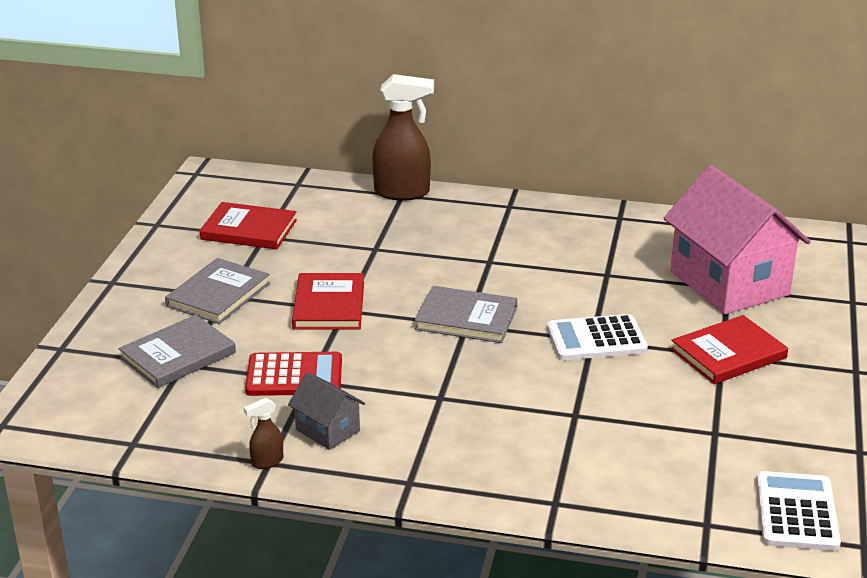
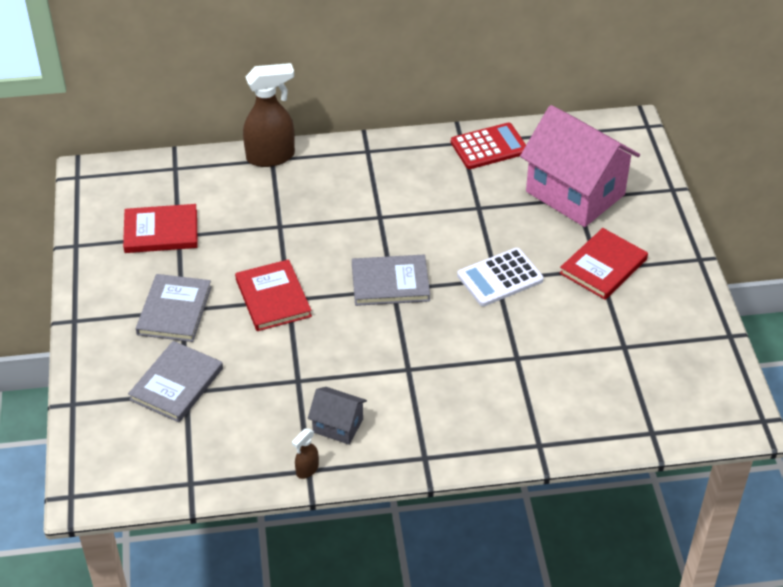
camera: 20 degrees left, 15 degrees up
red calculator [245,352,342,396] -> red calculator moved to [451,122,526,169]
white calculator [757,471,841,551] -> none

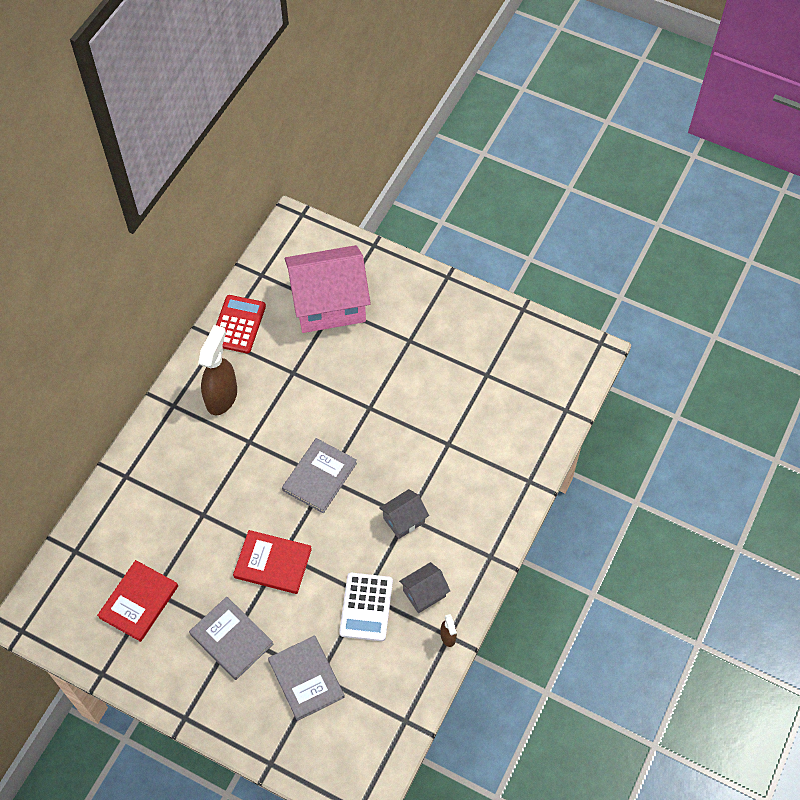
camera: 55 degrees left, 15 degrees up
brown spray bottle [243,63,295,167] -> brown spray bottle moved to [198,325,237,415]
white calculator [457,248,543,306] -> white calculator moved to [339,573,393,641]
red book [560,228,648,300] -> none
none -> grey house [379,489,429,539]

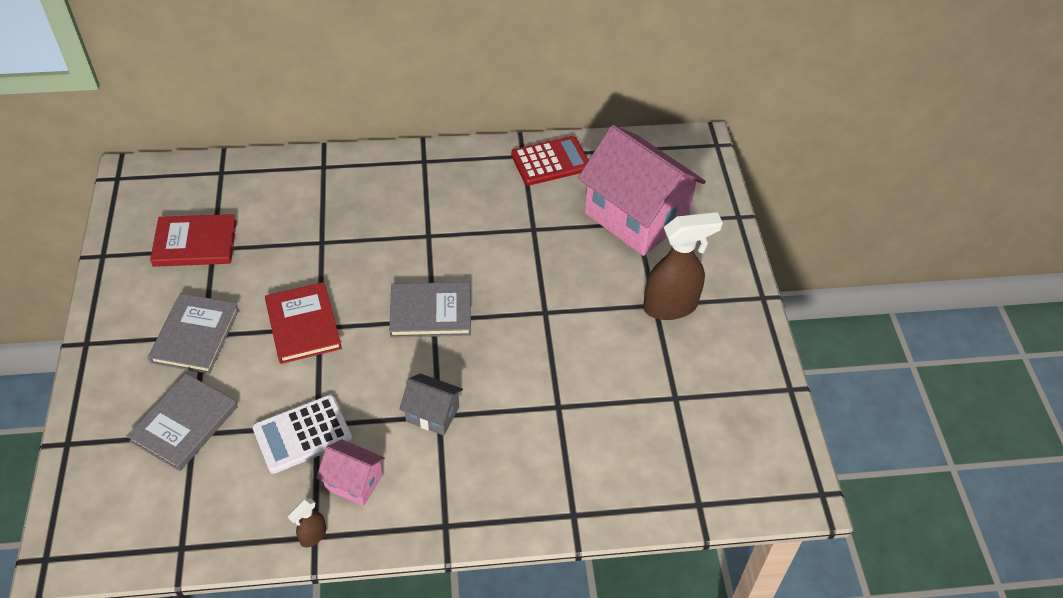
camera: 55 degrees right, 10 degrees down
brown spray bottle [198,325,237,415] -> brown spray bottle moved to [643,212,723,320]
grey house [399,562,450,613] -> pink house [316,439,385,506]

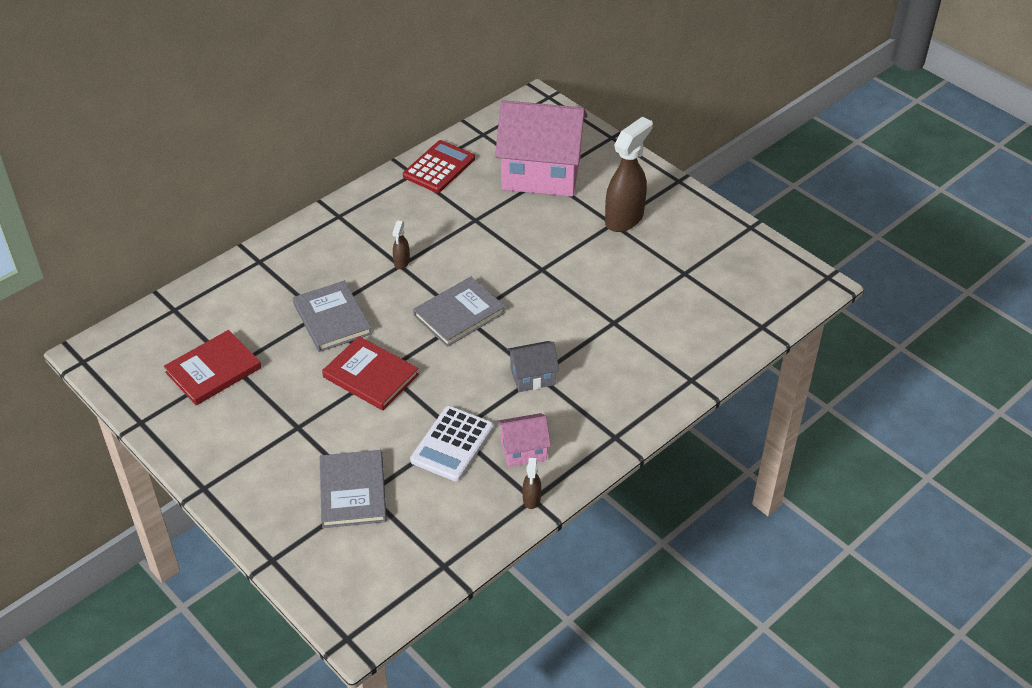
camera: 35 degrees left, 5 degrees down
grey book [148,293,239,374] -> grey book moved to [293,281,372,352]
none -> brown spray bottle [392,221,410,269]

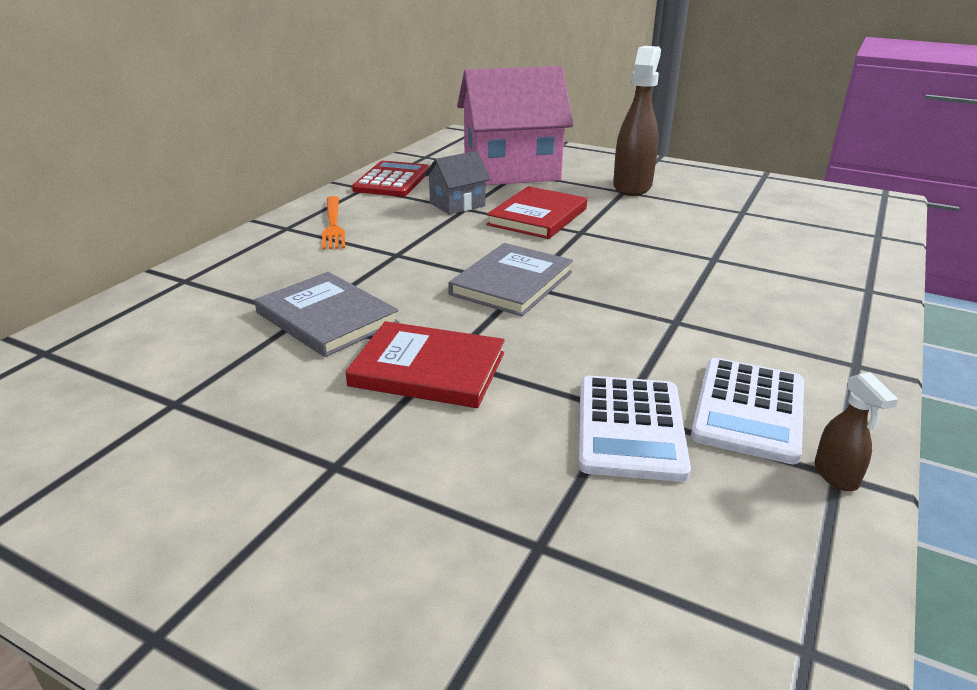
camera: 20 degrees left, 15 degrees down
red book [164,330,261,405] -> red book moved to [486,186,587,239]
grey book [320,450,387,528] -> none
brown spray bottle [392,221,410,269] -> none
pink house [497,413,551,467] -> white calculator [691,358,804,464]
grey house [507,341,559,392] -> grey house moved to [424,151,490,215]
none -> orange fork [322,196,345,250]

